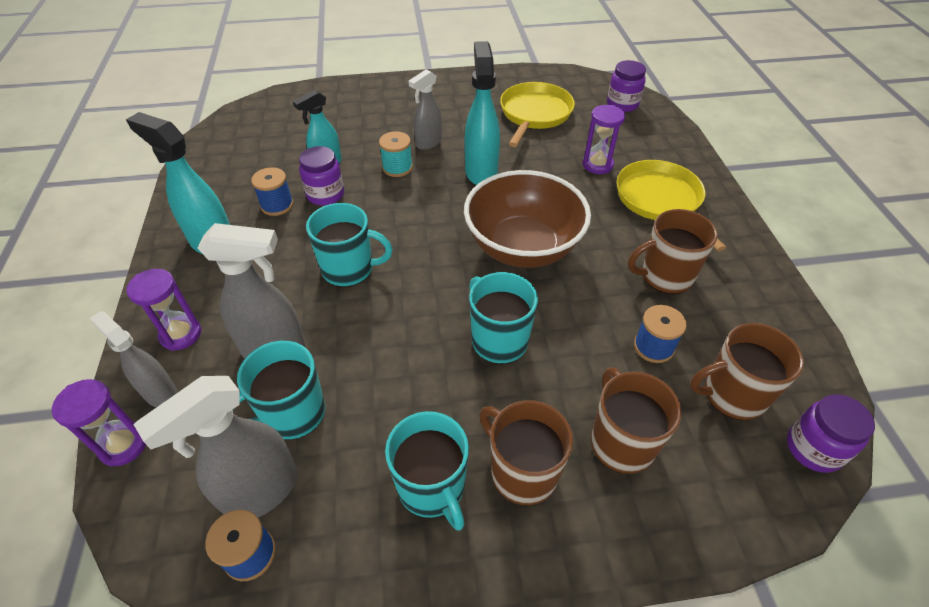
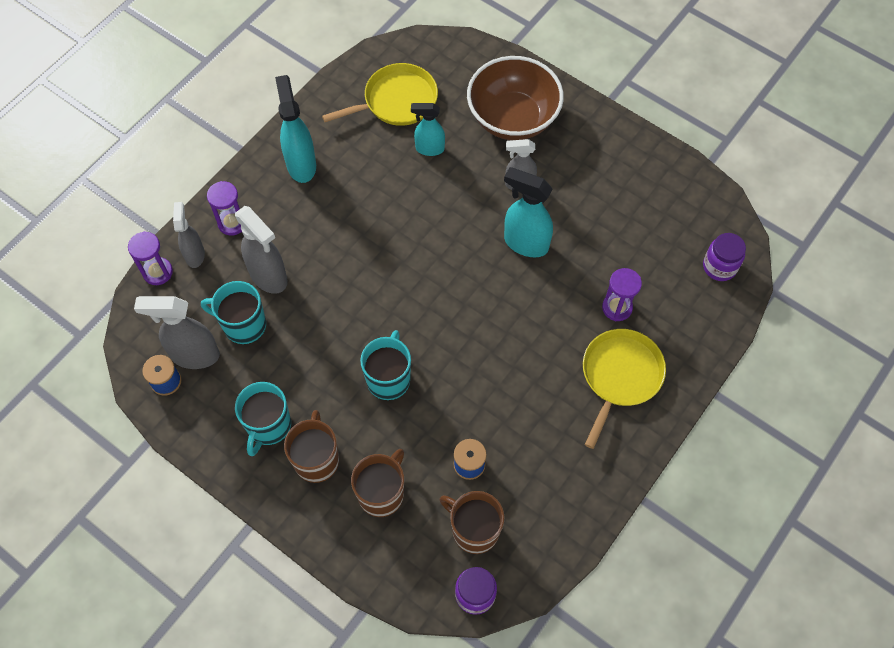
camera: 45 degrees right, 15 degrees up
blue spool [251,167,294,216] -> none
purple jar [299,146,344,206] -> none
turquoise mug [306,203,393,287] -> none
turquoise spool [379,131,413,177] -> none
turquoise spray bottle [464,41,500,185] -> turquoise spray bottle turned 105 degrees counterclockwise [504,167,553,257]
brown bowl [464,170,591,268] -> brown bowl moved to [467,56,564,140]
yellow pan [500,82,575,147] -> yellow pan moved to [322,63,438,126]
brown mug [628,209,718,294] -> none

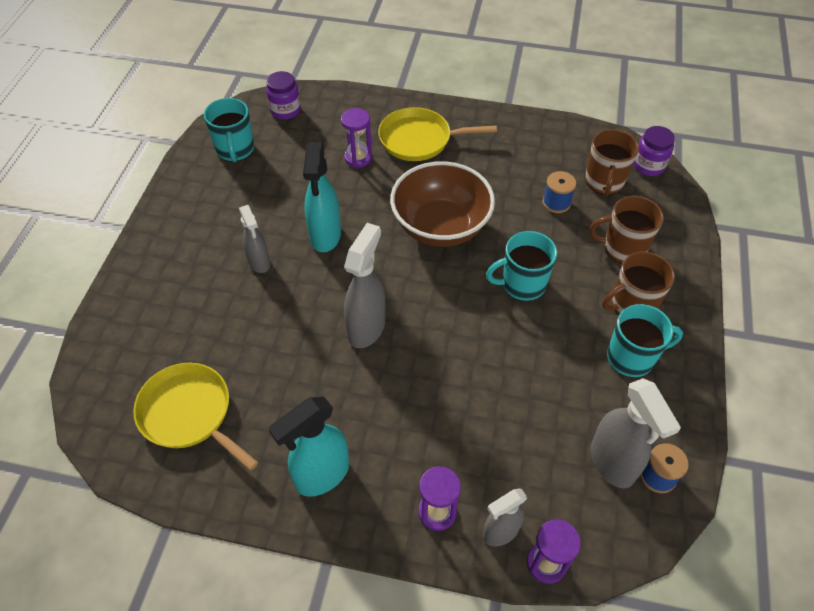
camera: 115 degrees left, 10 degrees down
turquoise mug [201,281,266,344] -> turquoise mug moved to [204,98,254,162]
grey spray bottle [235,206,288,294] -> grey spray bottle moved to [344,223,385,348]
turquoise spray bottle [411,103,445,156] -> none
brown bowl [467,56,564,140] -> brown bowl moved to [390,161,495,247]

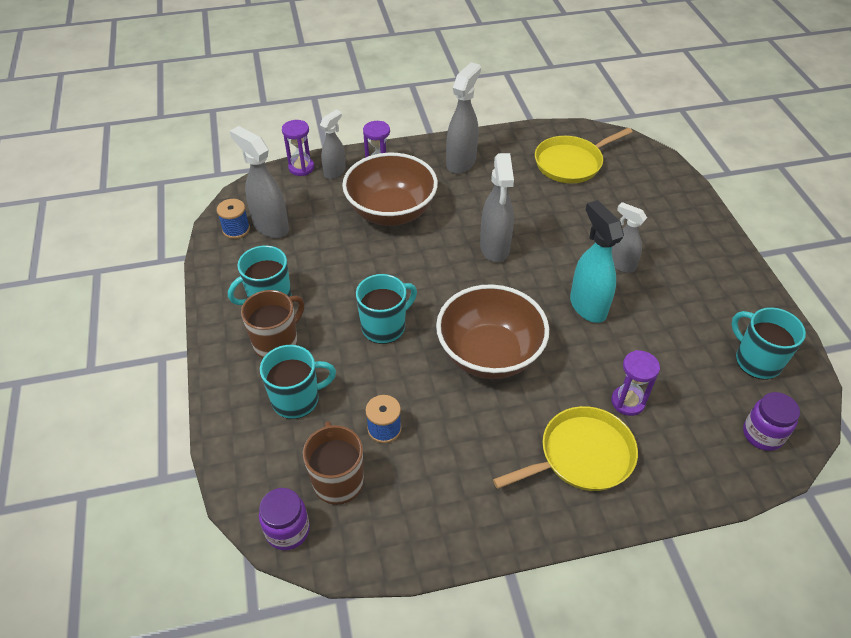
camera: 155 degrees right, 5 degrees down
yellow pan [133,363,259,471] -> yellow pan turned 135 degrees clockwise [535,128,633,183]
turquoise spray bottle [268,397,349,497] -> grey spray bottle [446,62,481,174]
brown mug [590,196,663,264] -> turquoise mug [260,345,336,419]
none -> brown bowl [342,153,438,226]

